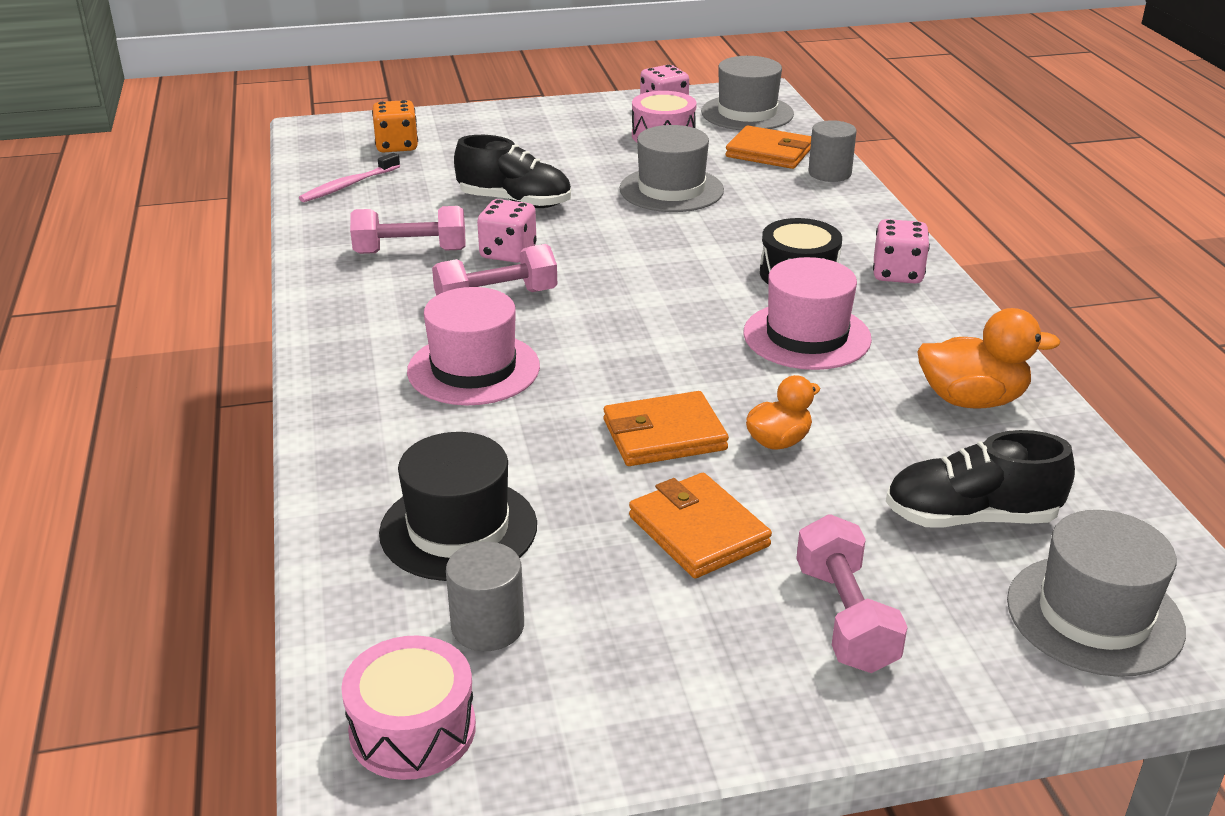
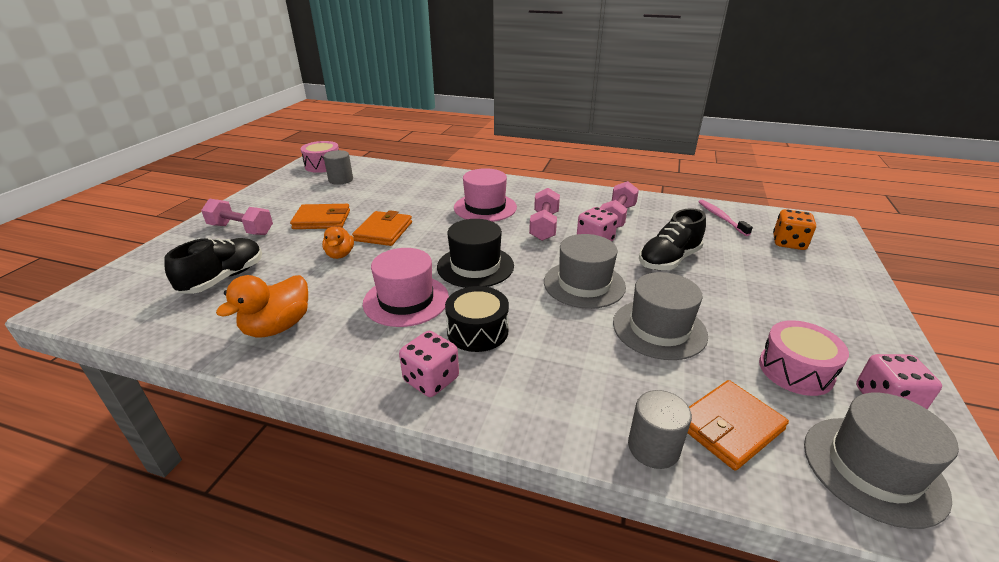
camera: 120 degrees right, 0 degrees up
black hat [379,432,537,581] -> black hat moved to [437,219,514,288]
grey hat [1007,510,1186,677] -> grey hat moved to [544,234,626,309]

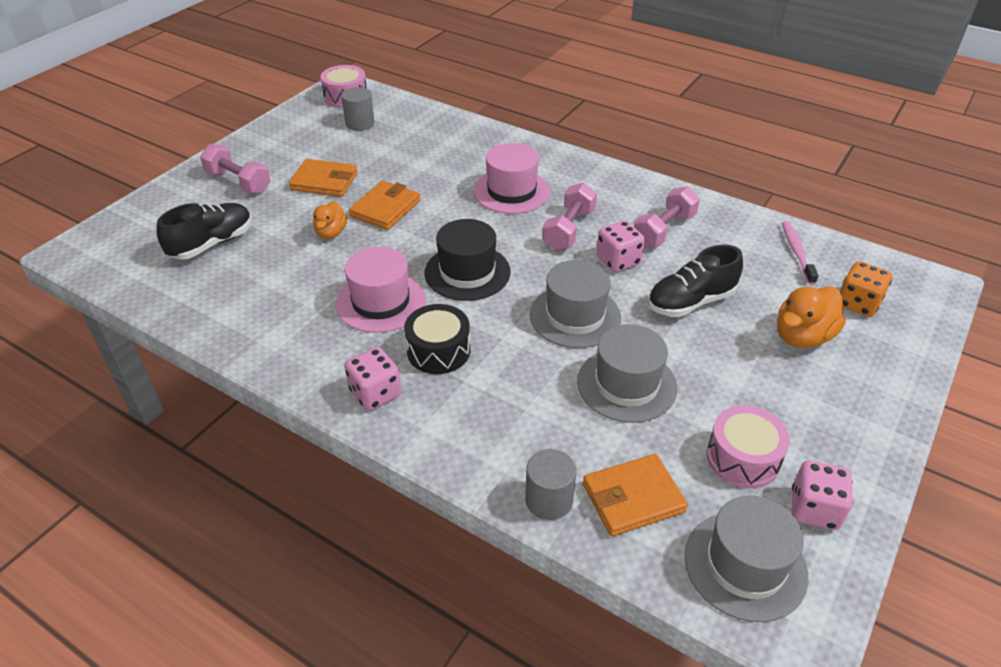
camera: 15 degrees right, 10 degrees up
orange duck [216,275,308,337] -> orange duck moved to [777,286,846,348]

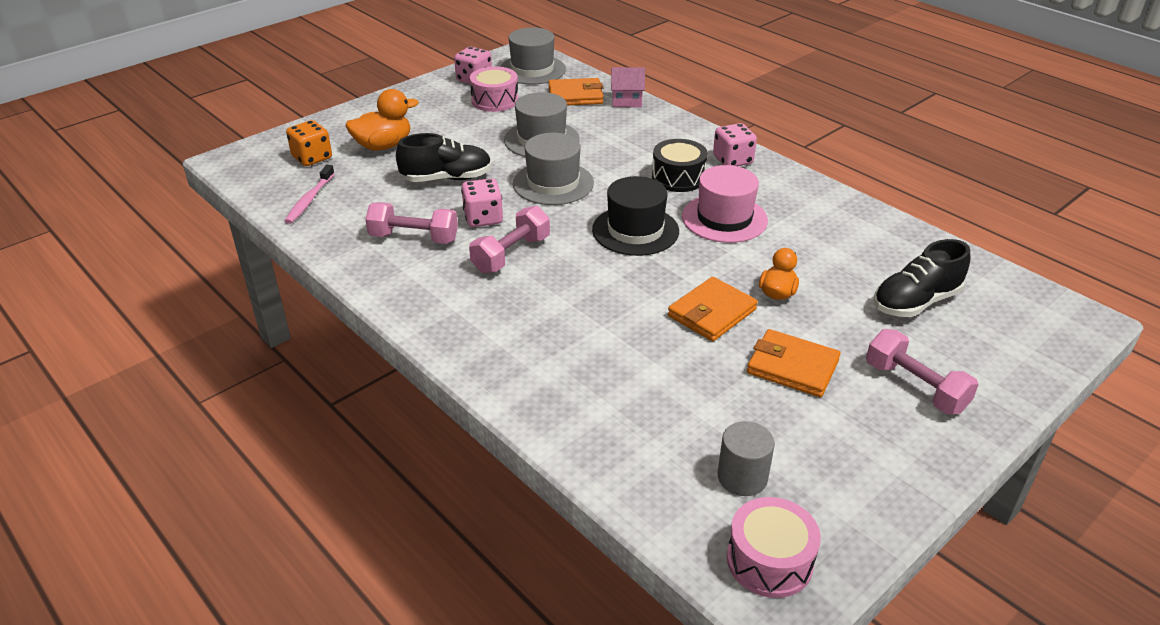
camera: 165 degrees left, 5 degrees down
pink hat [474,143,550,214] -> none
grey cylinder [525,449,576,520] -> pink house [611,67,645,107]
pink dumbbell [634,187,700,248] -> pink dumbbell turned 45 degrees clockwise [365,202,458,244]

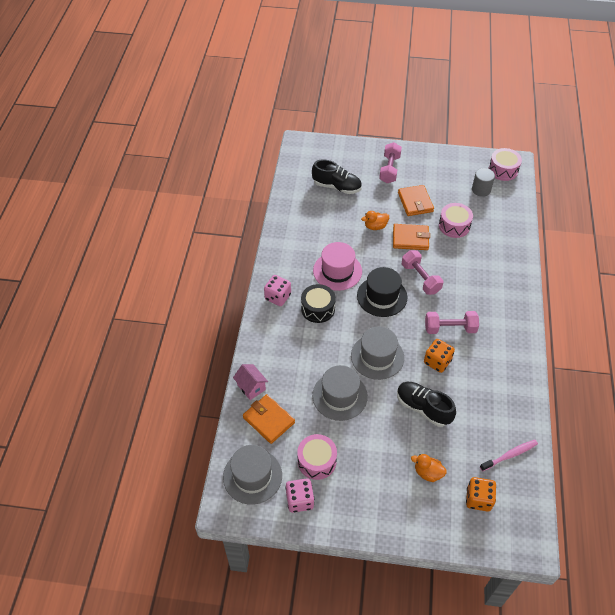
camera: 130 degrees left, 15 degrees up
orange duck [346,89,418,151] -> orange duck [411,454,447,482], size x0.64
pink dumbbell [365,202,458,244] -> pink dumbbell moved to [402,250,443,295]
pink dice [461,179,503,227] -> orange dice [424,339,455,373]
none -> pink drum [439,203,473,238]

